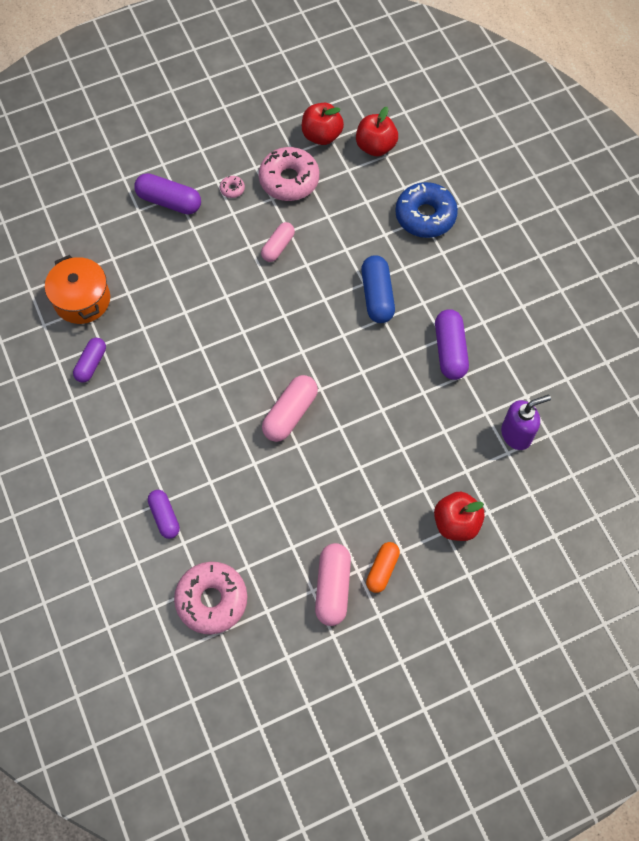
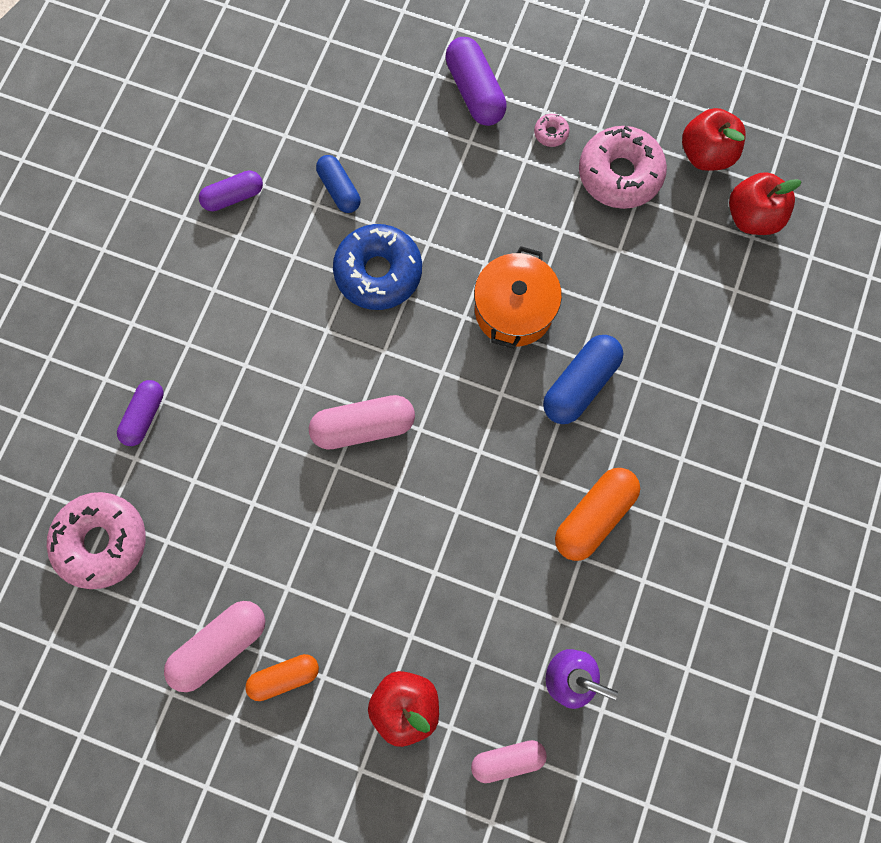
camera: 45 degrees right, 10 degrees up
orange pot [45,255,110,324] -> orange pot moved to [474,246,562,349]
pink capsule [261,222,295,262] -> pink capsule moved to [471,740,547,783]
blue donut [395,182,458,238] -> blue donut moved to [333,224,422,310]
purple capsule [435,309,469,380] -> orange capsule [555,468,640,561]
none -> blue capsule [316,155,361,213]

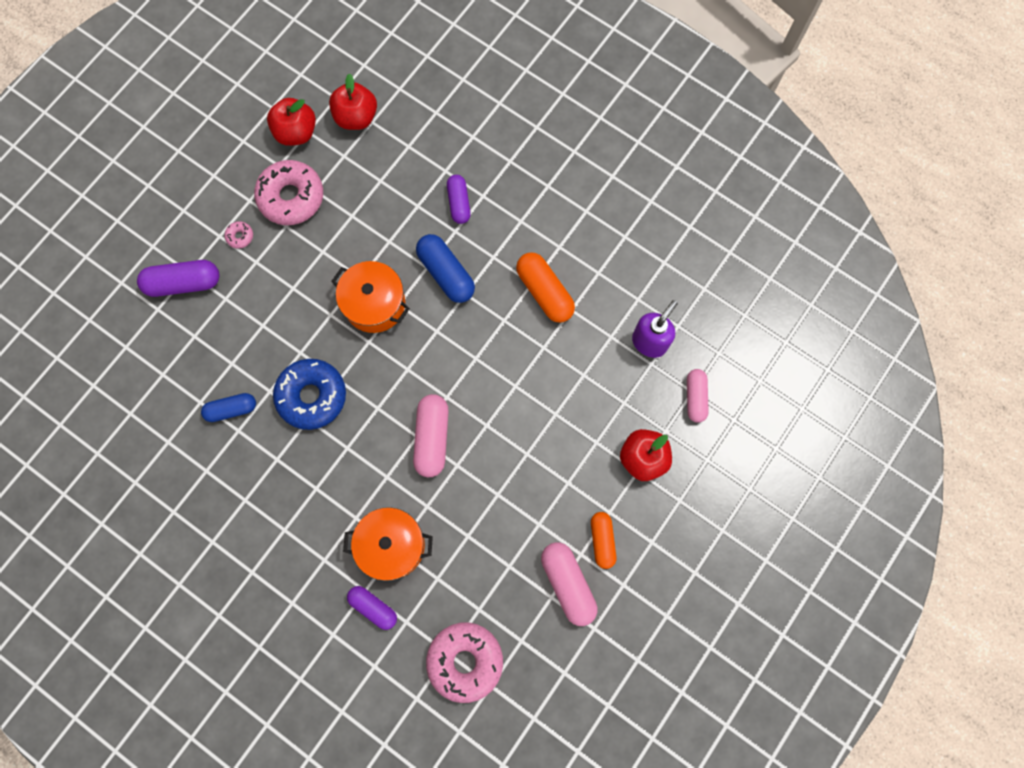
camera: 75 degrees left, 0 degrees up
purple capsule [199,171,263,211] -> purple capsule moved to [447,175,471,224]
none -> orange pot [343,507,433,581]

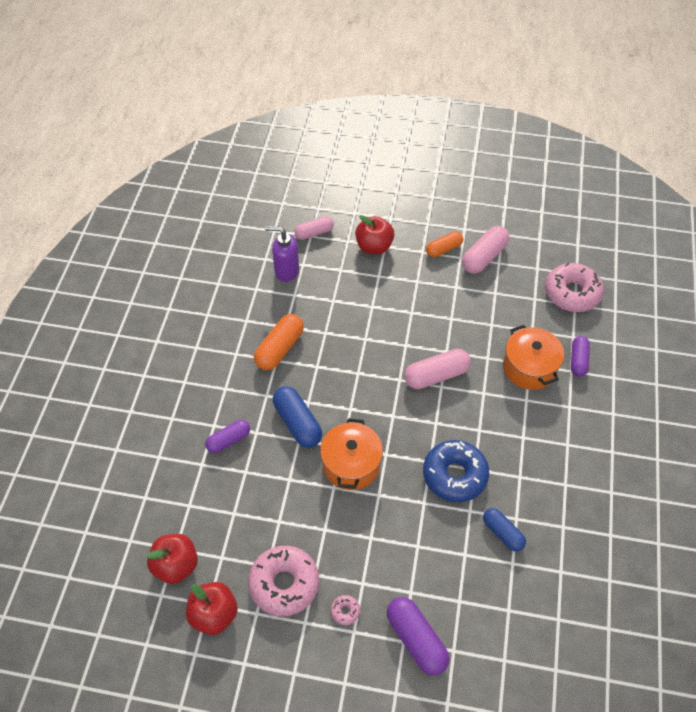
camera: 115 degrees left, 20 degrees down
blue capsule [416,234,475,303] -> blue capsule turned 60 degrees counterclockwise [273,386,322,448]

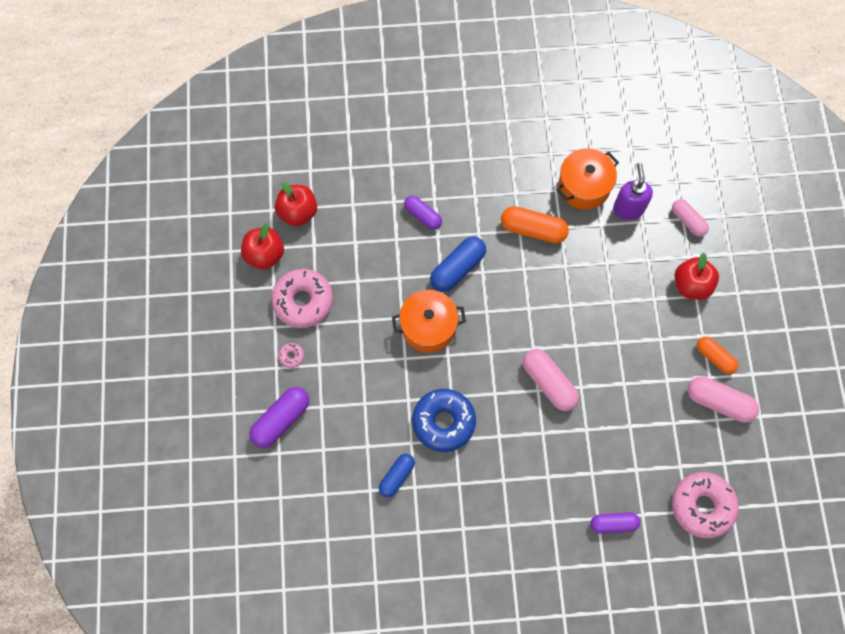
camera: 75 degrees right, 15 degrees up
orange pot [503,325,564,390] -> orange pot moved to [557,148,619,210]

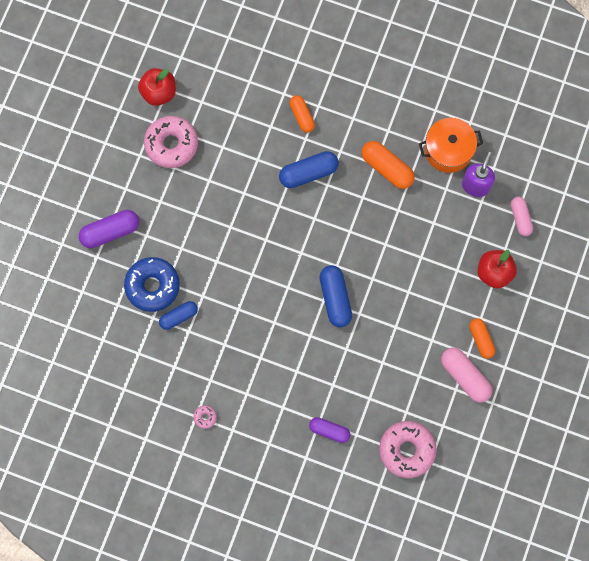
camera: 25 degrees right, 5 degrees up
red apple [275,182,317,226] -> none
pink donut [278,343,304,368] -> pink donut moved to [194,405,217,429]
orange pot [392,290,466,353] -> none
purple capsule [404,196,442,230] -> orange capsule [289,95,315,133]
blue donut [412,389,476,452] -> blue donut moved to [124,257,180,312]
pink capsule [523,349,579,411] -> blue capsule [319,265,352,327]

